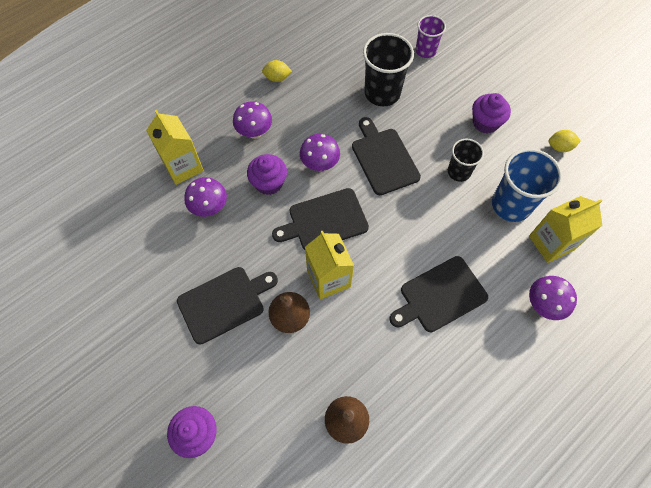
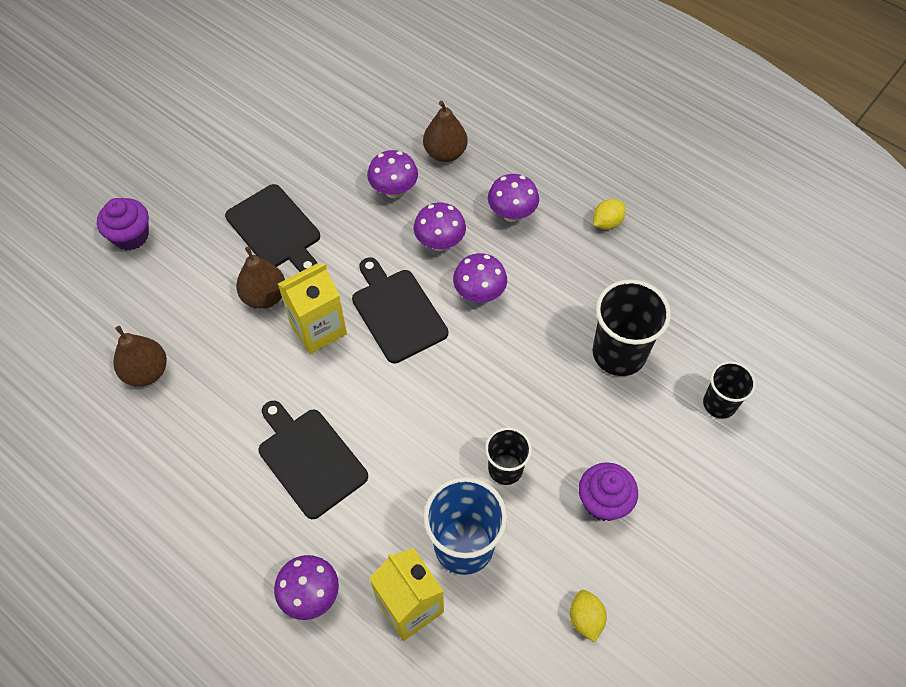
camera: 80 degrees right, 5 degrees down
yellow carton [146,110,204,185] -> brown pear [423,101,467,162]
purple cupcake [247,154,287,195] -> purple mushroom [414,203,466,251]
yellow lemon [262,60,292,82] -> yellow lemon turned 60 degrees clockwise [593,199,625,230]
black cutting board [352,117,421,195] -> none
purple cup [416,15,446,58] -> black cup [703,361,756,419]

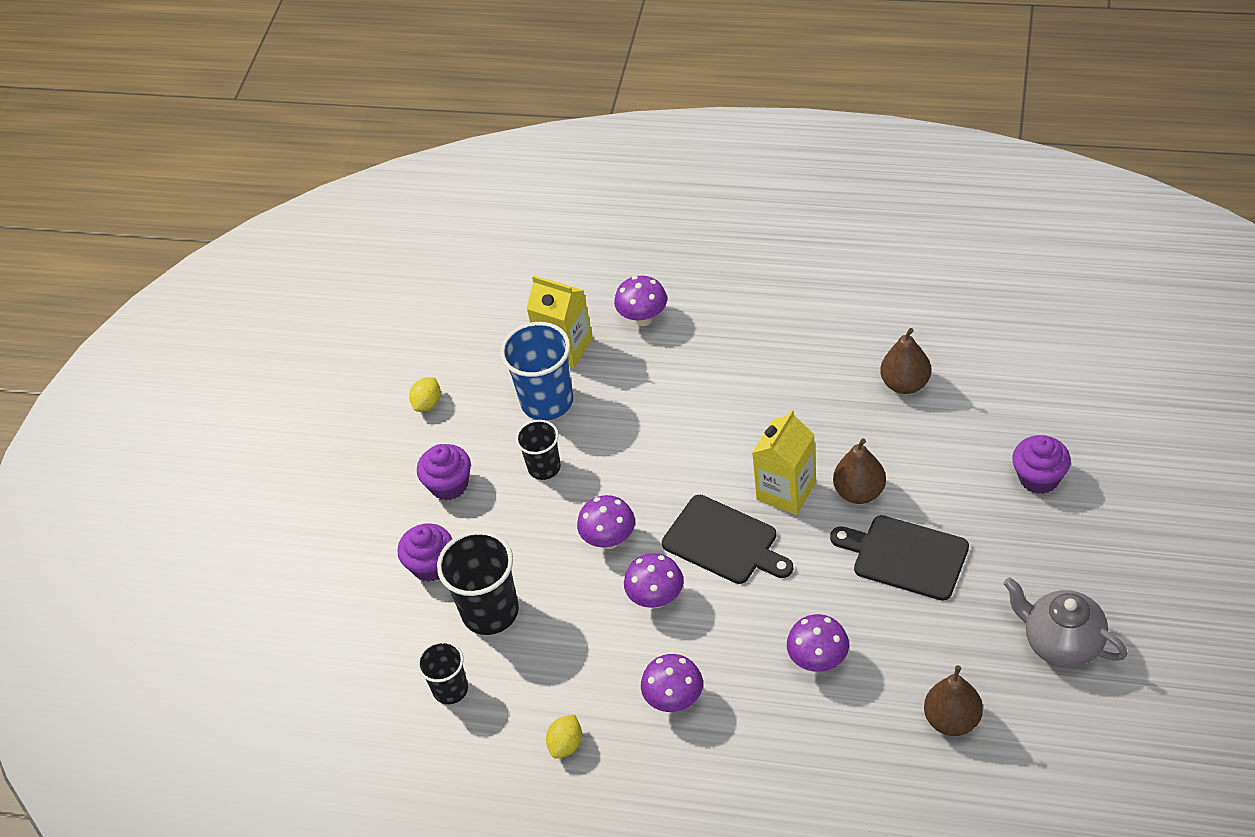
camera: 160 degrees right, 10 degrees down
black cutting board [258,401,368,519] -> none
purple mushroom [414,203,466,251] -> purple mushroom moved to [577,495,635,549]
brown pear [423,101,467,162] -> brown pear moved to [924,665,983,736]
yellow lemon [570,590,607,642] -> yellow lemon turned 60 degrees clockwise [409,377,441,412]
black cup [703,361,756,419] -> black cup moved to [417,641,468,704]
none -> purple cupcake [397,523,452,582]
none -> grey teapot [1004,577,1128,668]

